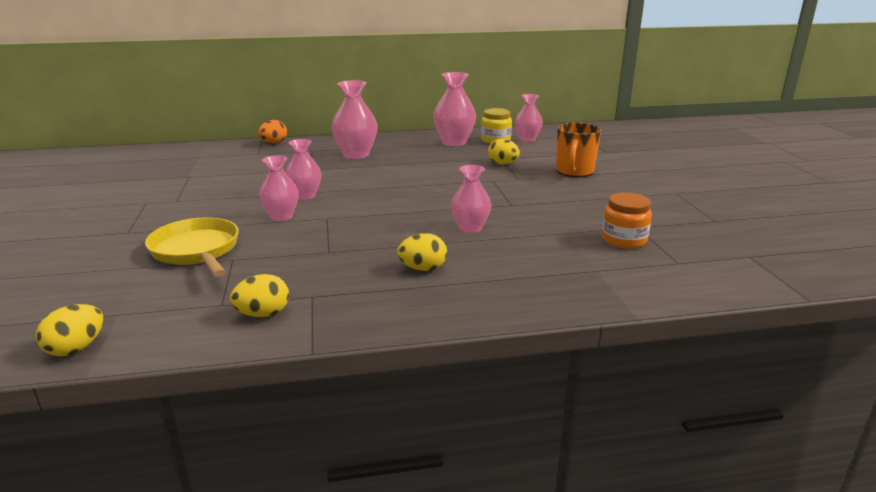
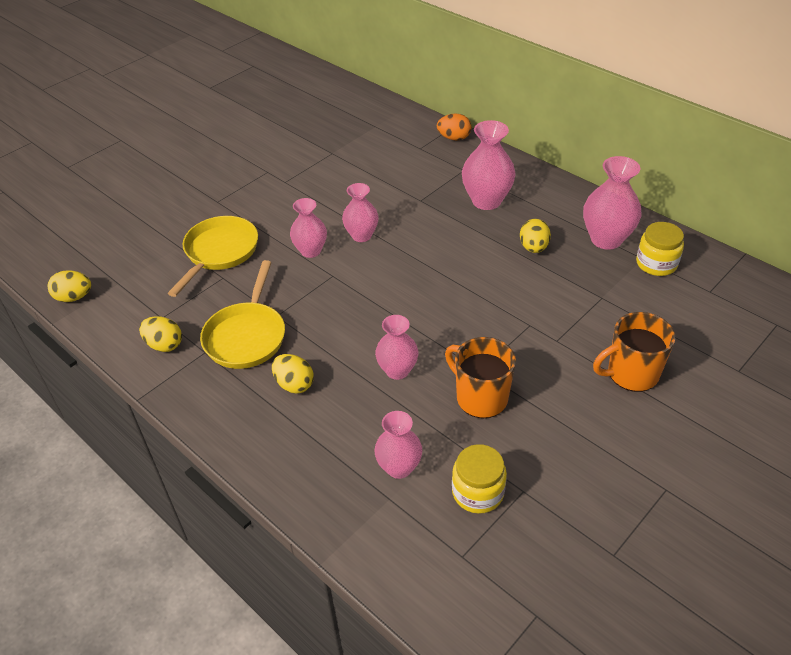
camera: 55 degrees right, 20 degrees up
yellow egg [488,139,520,165] -> yellow egg moved to [520,219,551,253]
pink vase [515,94,543,142] -> pink vase moved to [374,411,422,479]
orange jar [602,192,652,248] -> yellow jar [452,444,507,514]
none -> yellow pan [200,260,285,369]
none -> orange mug [445,337,516,418]

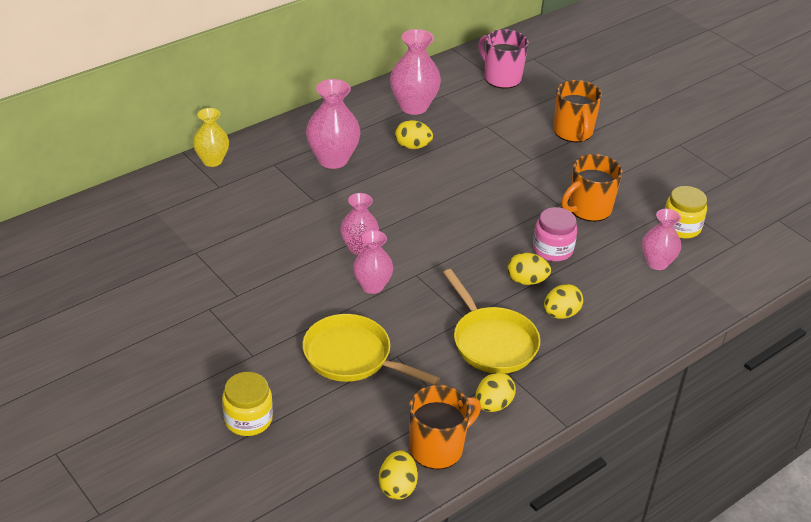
camera: 85 degrees left, 5 degrees down
yellow pan [200,260,285,369] -> yellow pan turned 45 degrees clockwise [443,269,540,373]
pink vase [375,315,418,380] -> pink jar [533,207,577,261]
orange egg [437,113,471,140] -> yellow vase [193,108,229,167]
yellow jar [636,222,684,276] -> yellow jar moved to [222,372,273,436]
none -> orange mug [409,385,481,470]
none -> pink mug [478,29,529,89]
none -> yellow egg [507,253,551,285]

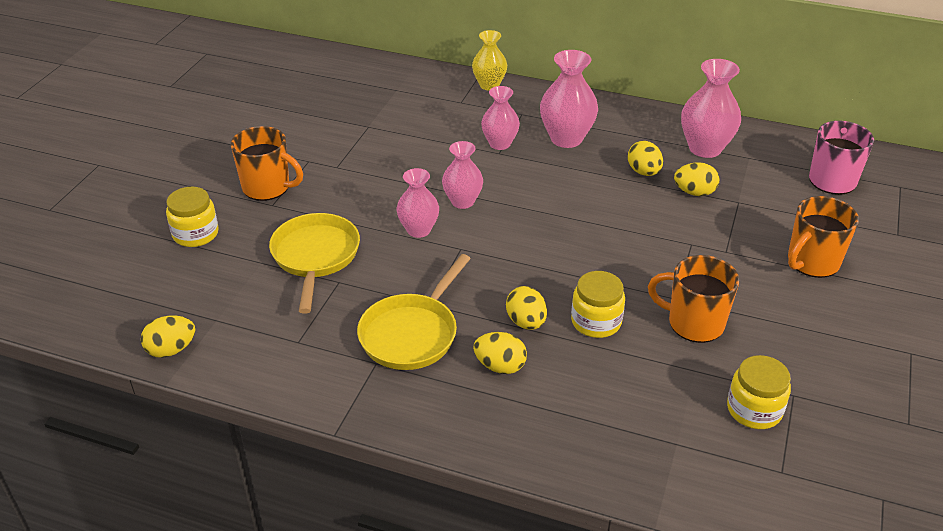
camera: 60 degrees right, 0 degrees up
orange mug [409,385,481,470] -> orange mug moved to [231,126,303,201]
yellow egg [475,372,516,412] -> yellow egg moved to [674,162,719,196]
pink jar [533,207,577,261] -> yellow jar [571,271,625,338]
pink vase [642,209,681,270] -> pink vase moved to [481,86,520,150]

